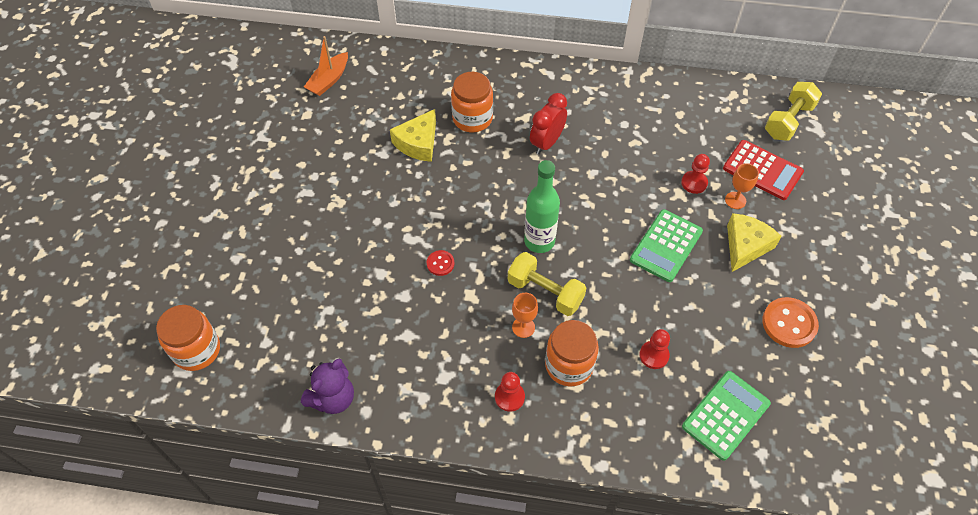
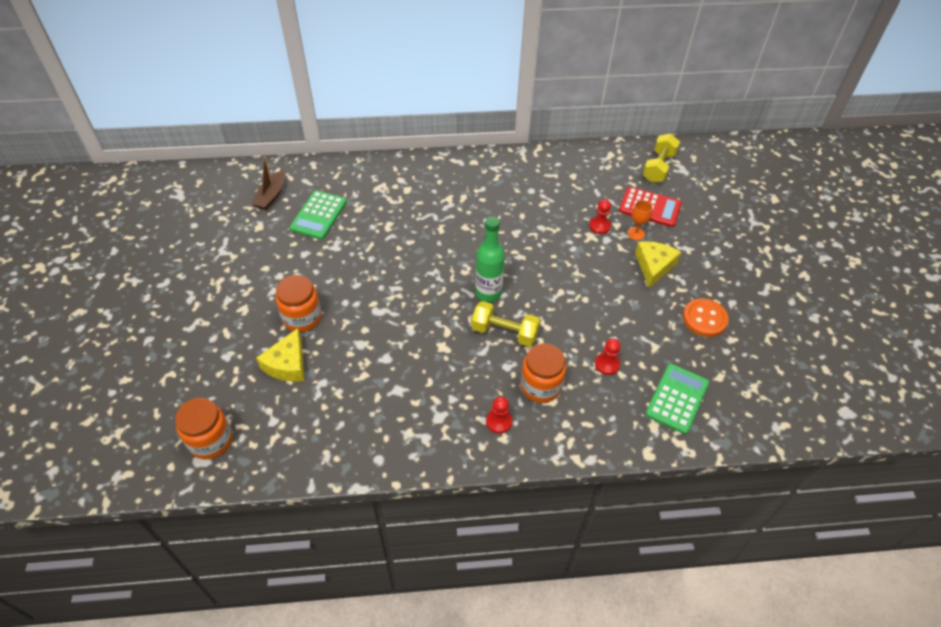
camera: 15 degrees left, 5 degrees down
purple teddy bear [301,359,354,414] -> none
orange boat [304,36,348,96] -> brown boat [252,156,285,210]
yellow cheese [390,109,436,162] -> yellow cheese moved to [256,328,304,382]
red button [427,250,455,276] -> none
orange jar [451,72,493,132] -> orange jar moved to [276,275,322,332]
orange goblet [512,293,538,338] -> none
red clock [530,93,567,155] -> none
green calculator [630,209,703,282] -> green calculator moved to [290,190,347,240]

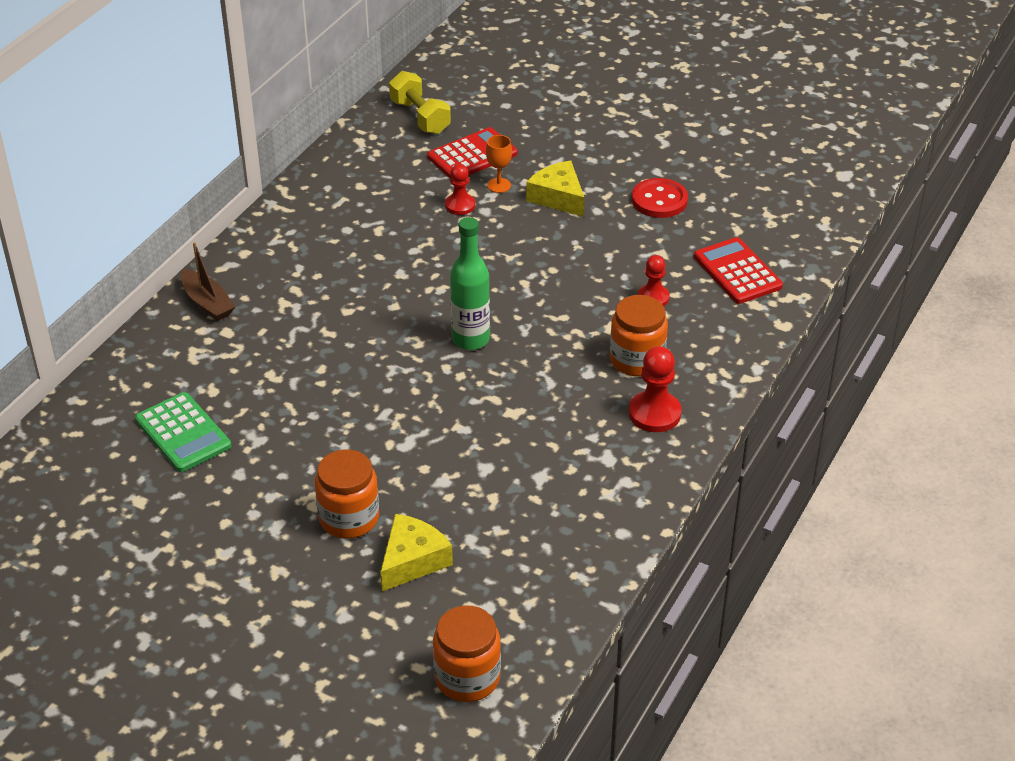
camera: 55 degrees left, 10 degrees down
brown boat [252,156,285,210] -> brown boat moved to [181,242,235,321]
yellow cheese [256,328,304,382] -> yellow cheese turned 105 degrees counterclockwise [380,514,453,591]
yellow dumbbell [471,301,540,347] -> none
red pawn [486,396,512,434] -> red pawn [629,346,682,432], size x1.52
green calculator [645,364,709,434] -> red calculator [694,237,783,304]
orange button [683,298,729,337] -> red button [632,178,688,218]

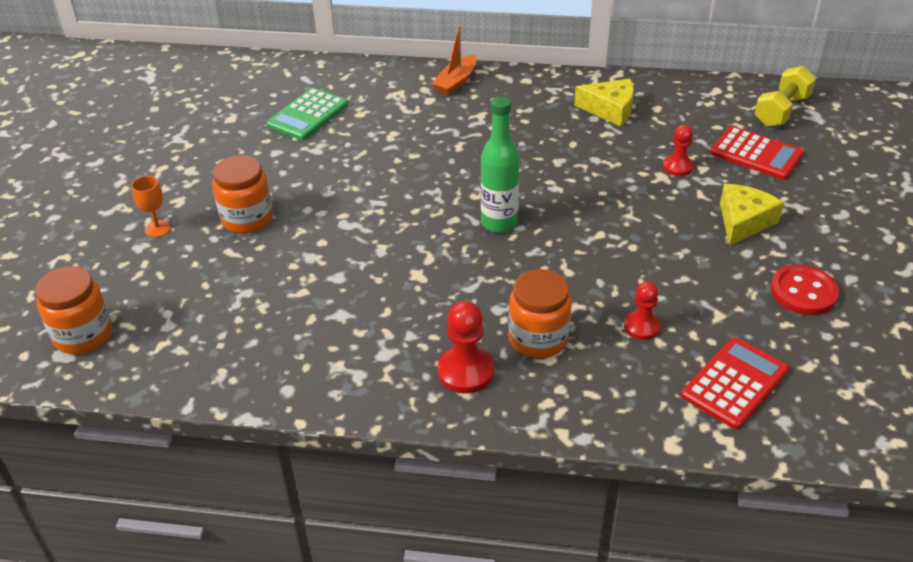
camera: 70 degrees right, 0 degrees up
brown boat [181,242,235,321] -> orange boat [432,25,477,95]
yellow cheese [380,514,453,591] -> yellow cheese moved to [574,79,634,127]
orange goblet [486,135,512,193] -> orange goblet moved to [131,176,171,237]

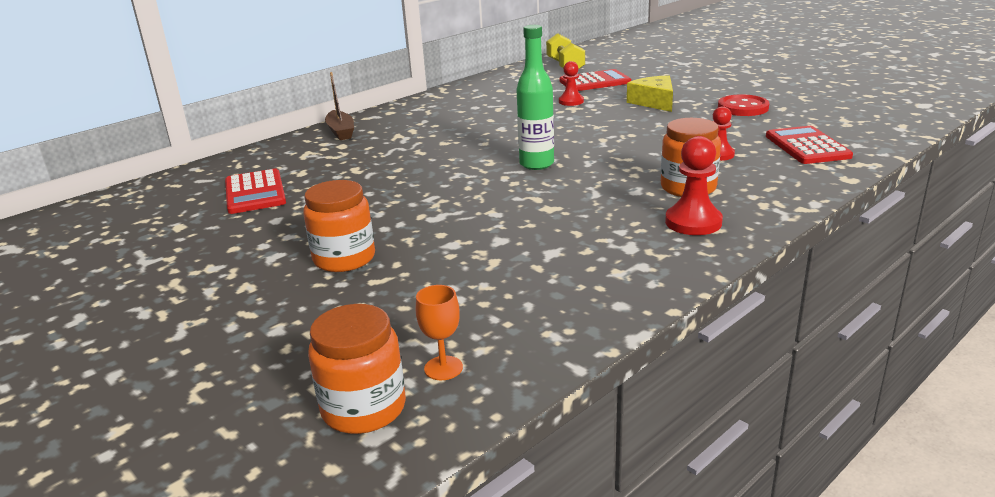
camera: 50 degrees left, 15 degrees down
orange goblet [131,176,171,237] -> orange goblet moved to [416,285,463,380]
green calculator [266,88,348,140] -> red calculator [225,168,286,214]
orange boat [432,25,477,95] -> brown boat [325,72,354,140]
yellow cheese [574,79,634,127] -> none

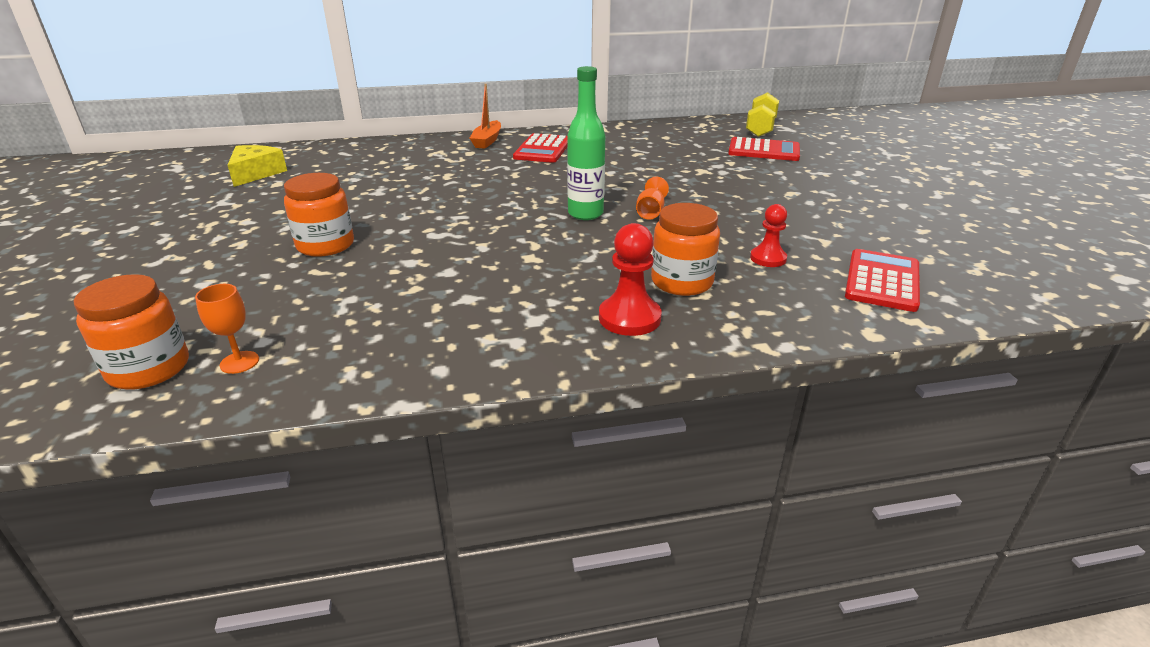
camera: 30 degrees right, 5 degrees up
red calculator [225,168,286,214] -> red calculator moved to [513,133,568,163]
brown boat [325,72,354,140] -> orange boat [469,84,501,149]
red pawn [559,61,584,106] -> none
yellow cheese [627,75,673,112] -> yellow cheese moved to [228,145,287,187]
red button [718,94,769,116] -> none
none -> orange goblet [636,177,669,220]

